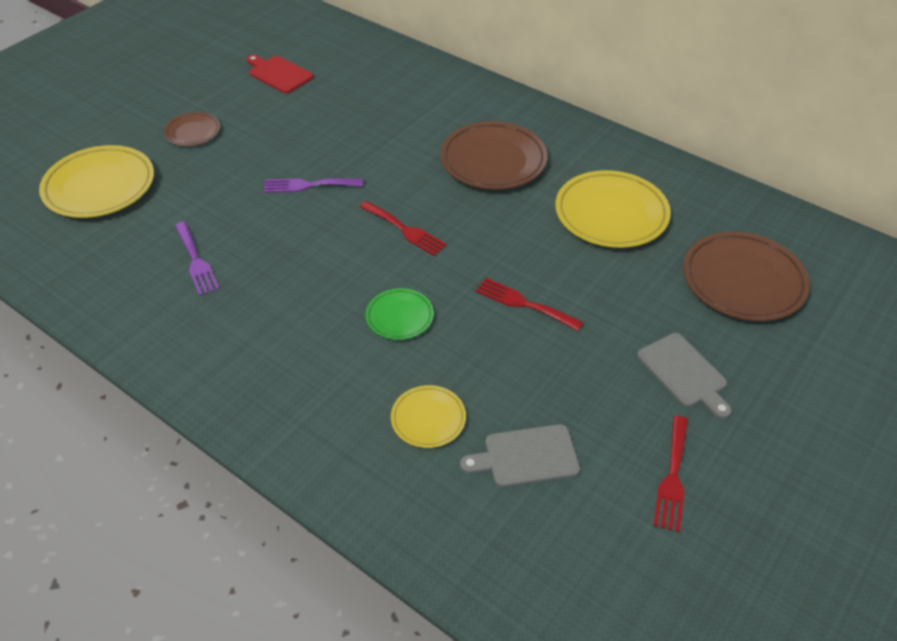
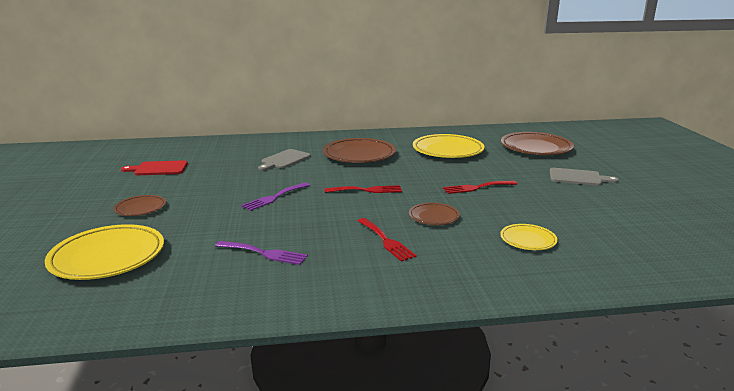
camera: 45 degrees left, 25 degrees down
green plate [365,288,434,340] -> brown plate [409,203,460,225]
grey cutting board [460,424,580,487] -> grey cutting board moved to [258,149,311,171]
red fork [653,416,688,532] -> red fork moved to [358,218,417,262]

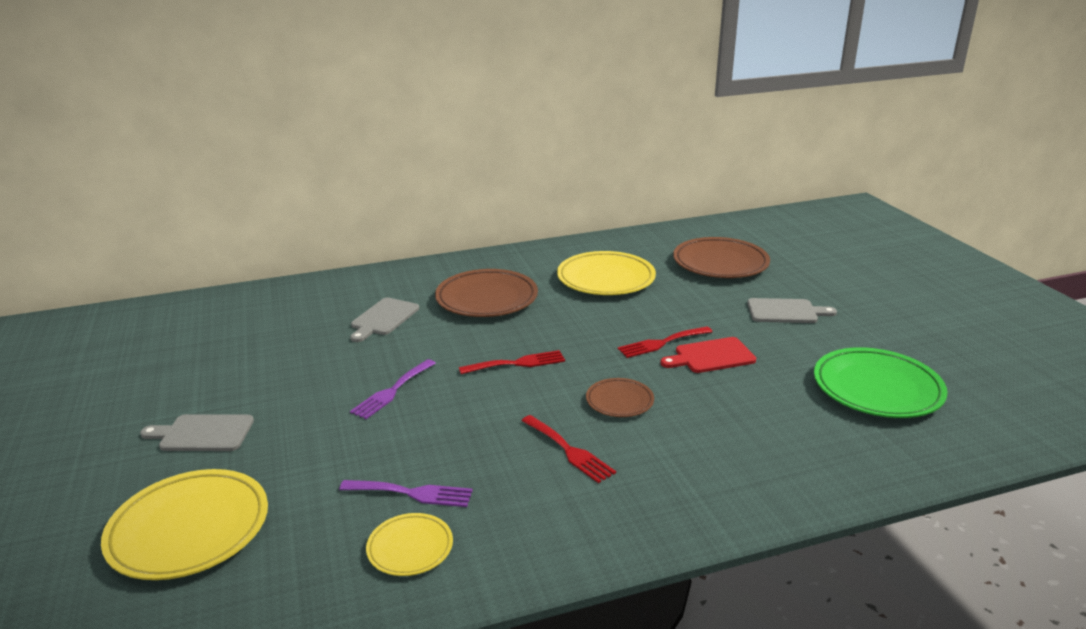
camera: 10 degrees left, 5 degrees up
brown plate [113,195,166,216] -> grey cutting board [140,414,254,451]
red cutting board [121,160,188,175] -> red cutting board moved to [660,337,756,373]
yellow plate [500,224,558,250] -> yellow plate moved to [366,513,453,576]
none -> green plate [814,347,948,418]

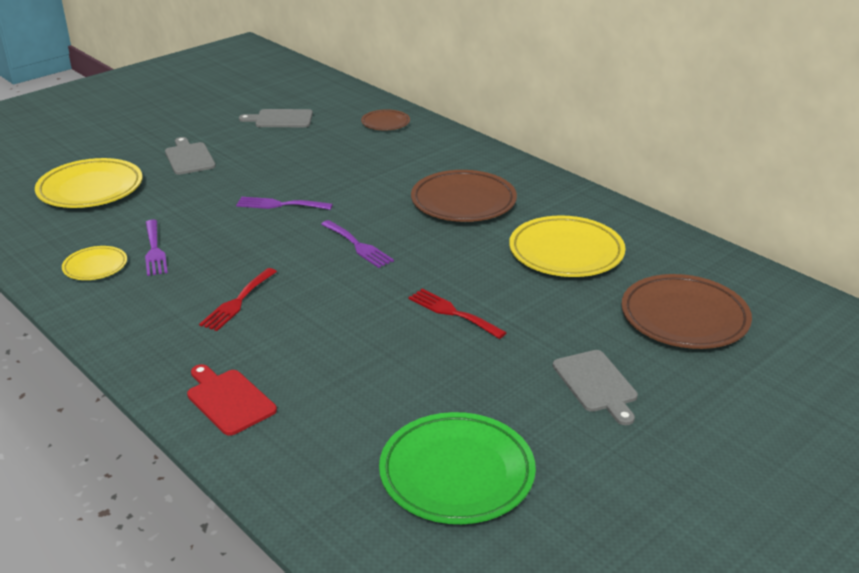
camera: 65 degrees right, 5 degrees up
grey cutting board [350,297,419,342] -> grey cutting board moved to [239,109,313,127]
red fork [459,350,565,374] -> purple fork [321,220,394,268]
brown plate [586,378,654,417] -> brown plate moved to [361,109,410,130]
red cutting board [660,337,756,373] -> red cutting board moved to [187,364,277,436]

